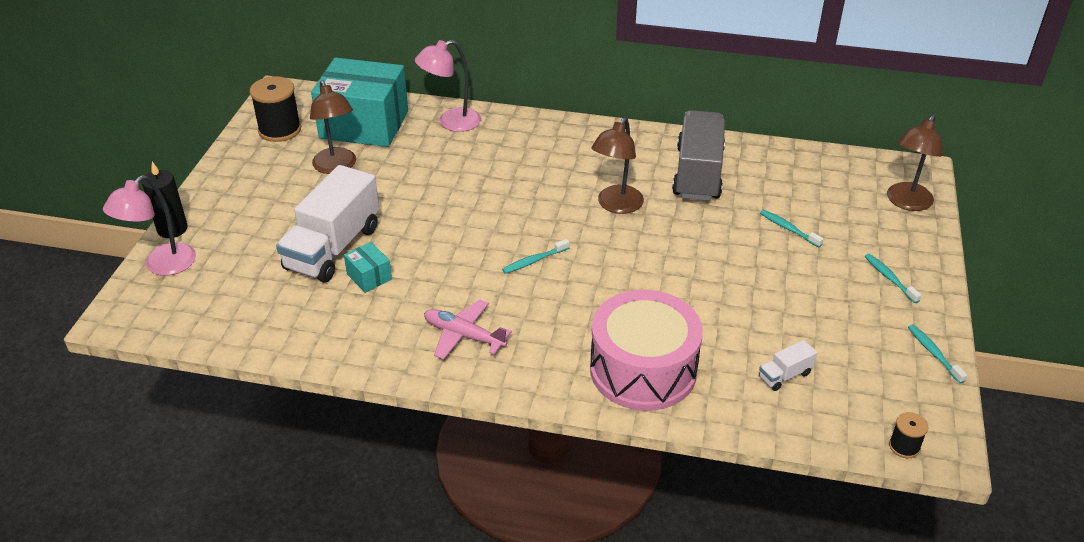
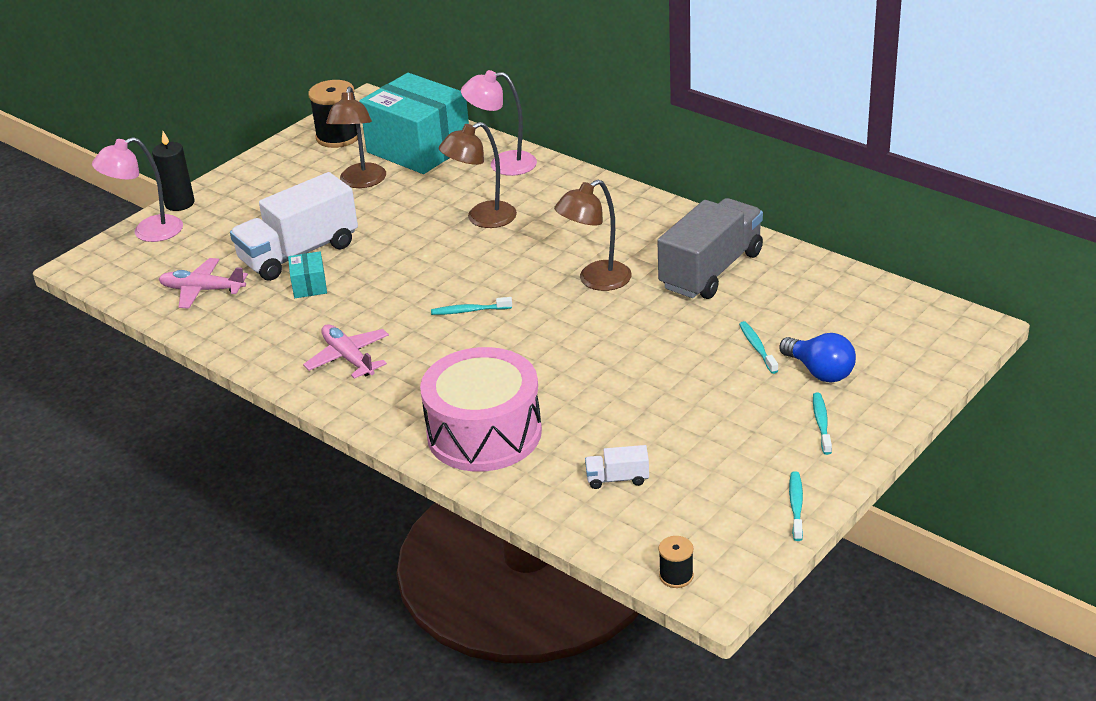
camera: 30 degrees right, 5 degrees down
brown lamp [887,115,943,211] -> brown lamp moved to [439,122,517,228]
none -> pink plane [159,258,248,309]
none -> blue light bulb [779,333,856,383]

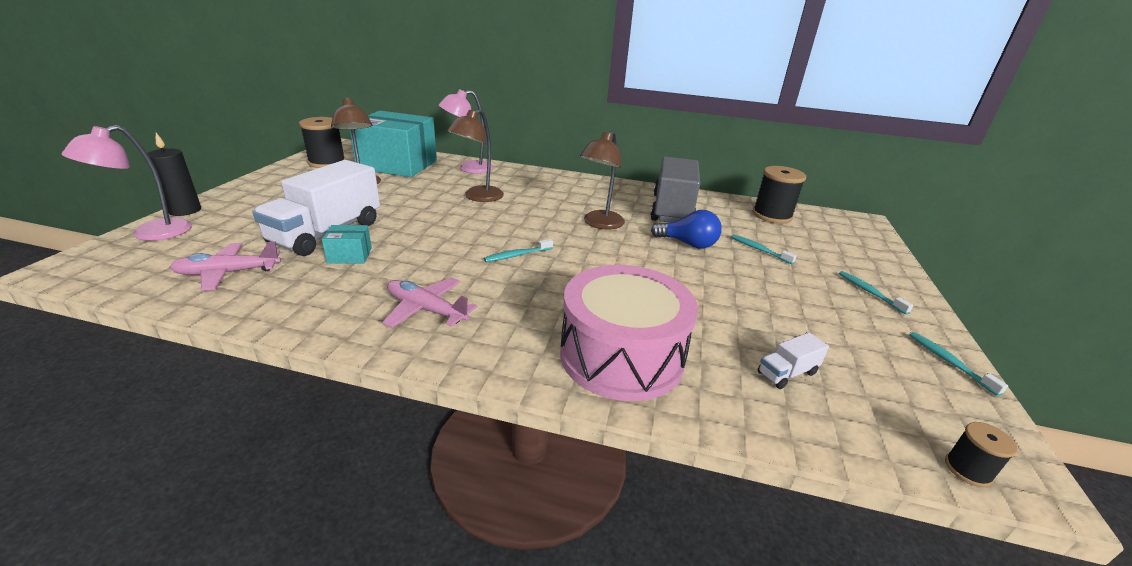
camera: 30 degrees left, 5 degrees down
turquoise box [288,251,327,298] -> turquoise box turned 60 degrees counterclockwise [322,225,372,263]
blue light bulb [779,333,856,383] -> blue light bulb moved to [651,210,722,249]
none -> black spool [753,166,806,224]

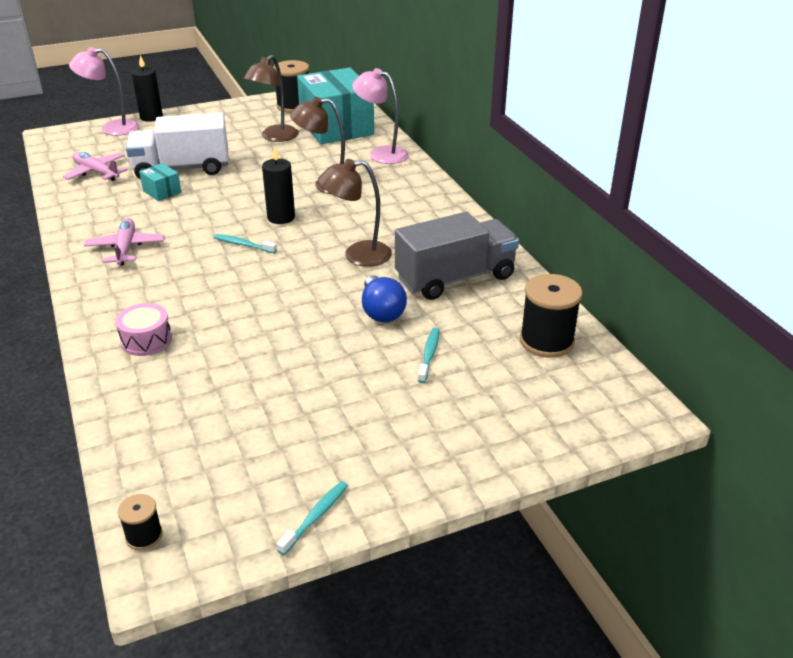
camera: 55 degrees right, 5 degrees up
pink drum [560,265,698,401] -> pink drum [115,303,172,356], size x0.47
white truck [758,332,829,389] -> none
turquoise toothbrush [839,271,913,315] -> none
none -> black candle [262,147,295,224]

